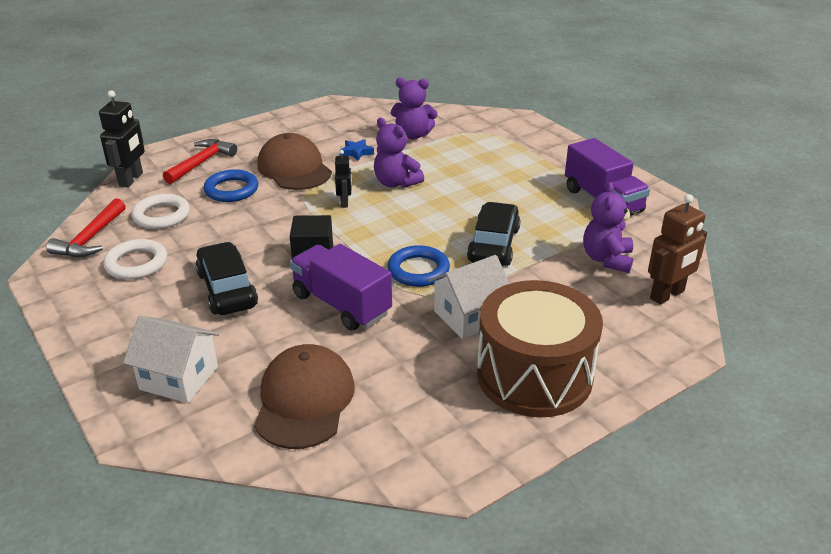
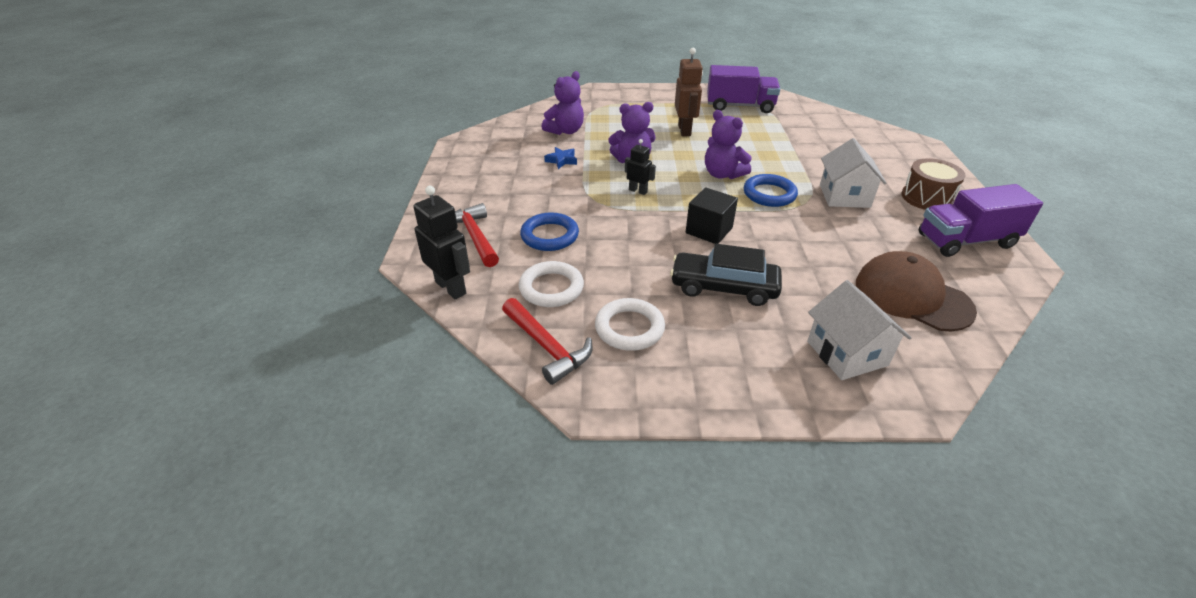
camera: 55 degrees left, 5 degrees up
white house [123,316,219,403] -> white house turned 75 degrees counterclockwise [807,280,911,380]
brown cap [257,133,332,190] -> none
purple truck [290,244,392,331] -> purple truck moved to [919,184,1043,257]
black car [467,202,520,266] -> none
brown drum [477,280,603,417] -> brown drum [901,158,966,210], size x0.56
purple teddy bear [583,182,634,273] -> purple teddy bear moved to [705,110,752,179]
brown robot [648,194,707,305] -> brown robot moved to [675,48,703,136]

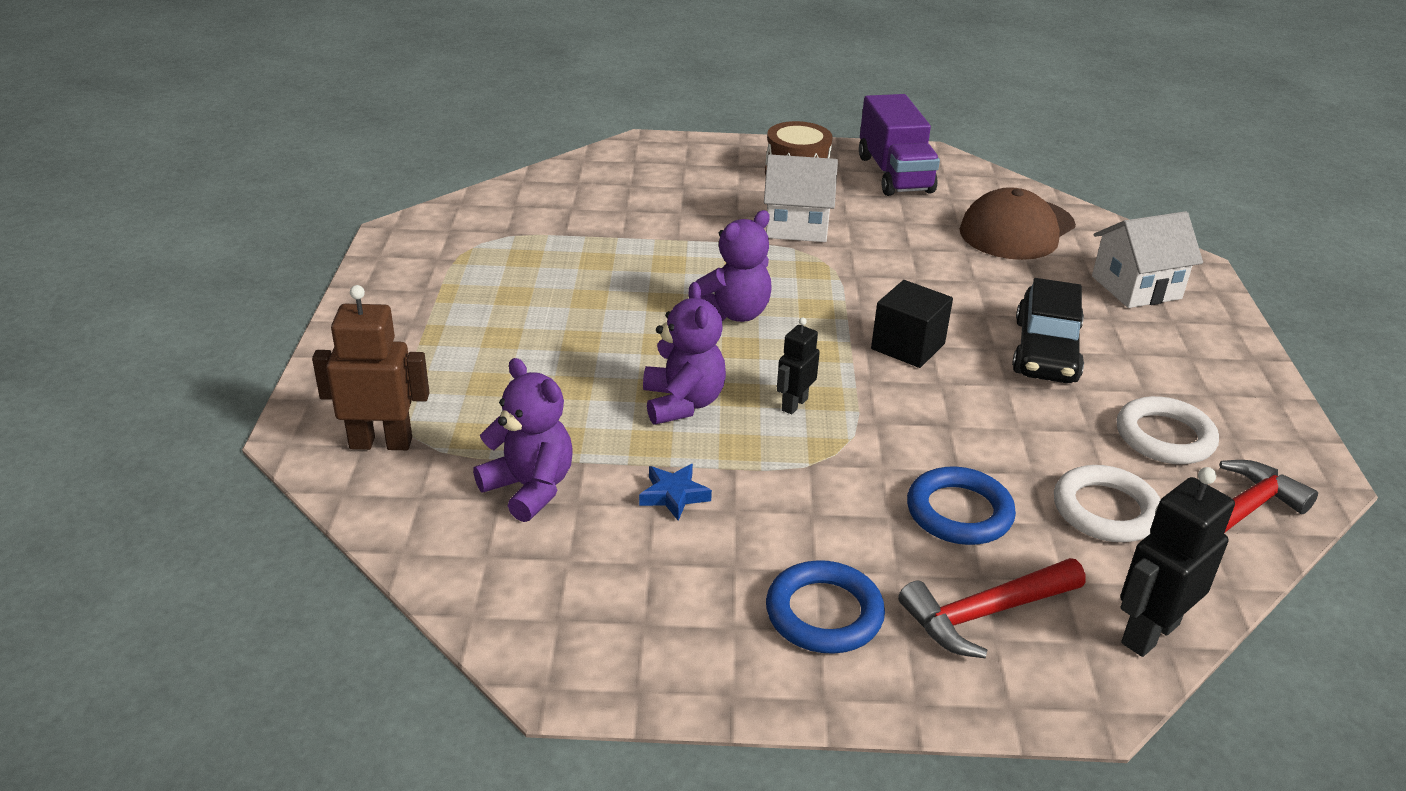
camera: 90 degrees left, 5 degrees down
brown robot [675,48,703,136] -> brown robot moved to [312,285,430,450]
purple truck [707,65,780,113] -> none
blue ring [744,174,798,207] -> blue ring moved to [766,560,885,654]

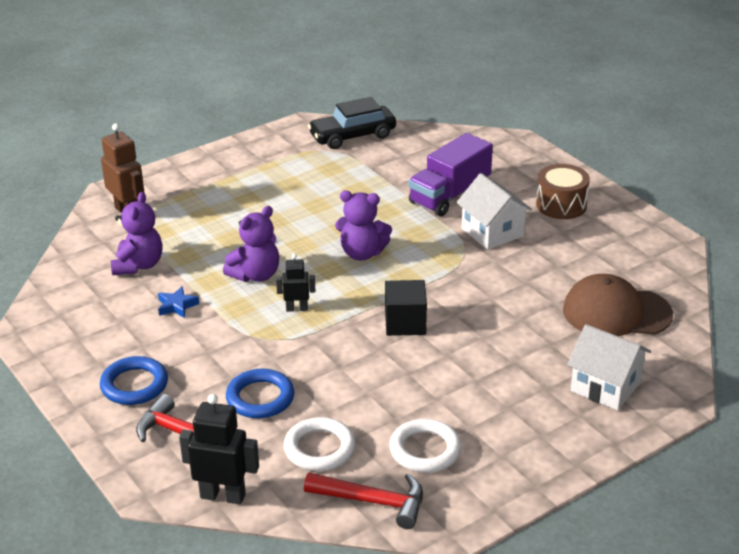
camera: 55 degrees right, 0 degrees up
purple truck [859,94,940,196] -> purple truck moved to [408,133,493,217]
black car [1012,278,1084,383] -> black car moved to [308,97,396,149]

